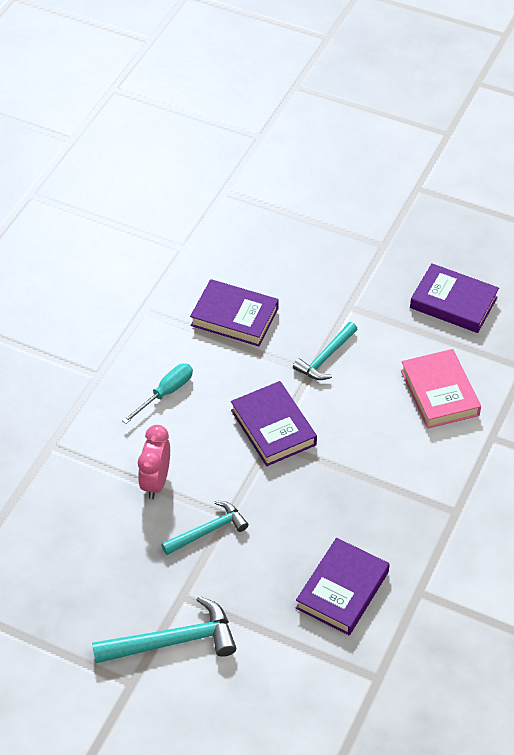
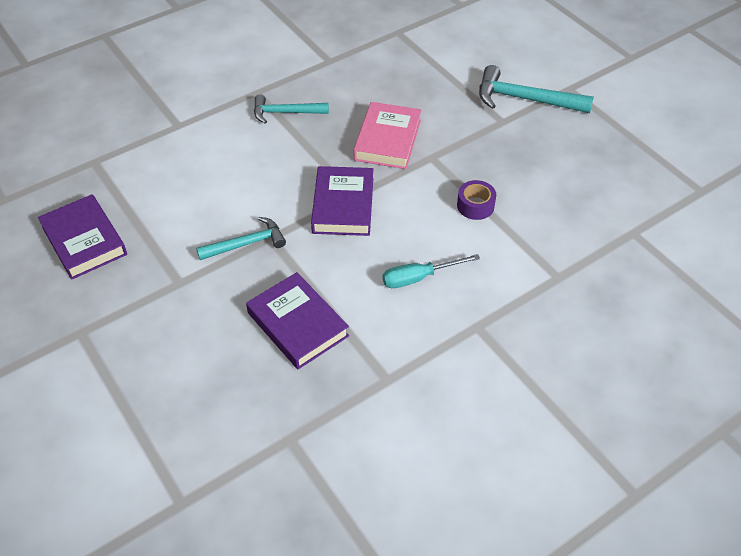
camera: 150 degrees left, 0 degrees up
pink clock [138,425,170,499] -> purple tape [457,180,496,220]
turquoise hammer [161,501,249,555] -> turquoise hammer moved to [254,94,329,124]
purple book [296,538,390,635] -> none
pink book [401,349,481,429] -> pink book moved to [354,102,421,169]

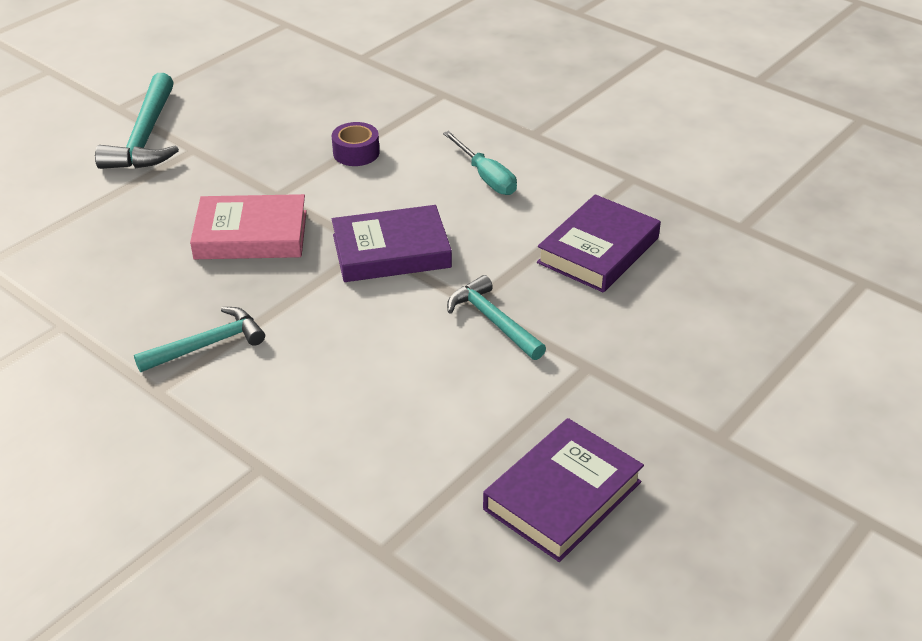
camera: 105 degrees left, 10 degrees down
turquoise hammer [254,94,329,124] -> turquoise hammer turned 105 degrees counterclockwise [134,307,265,372]

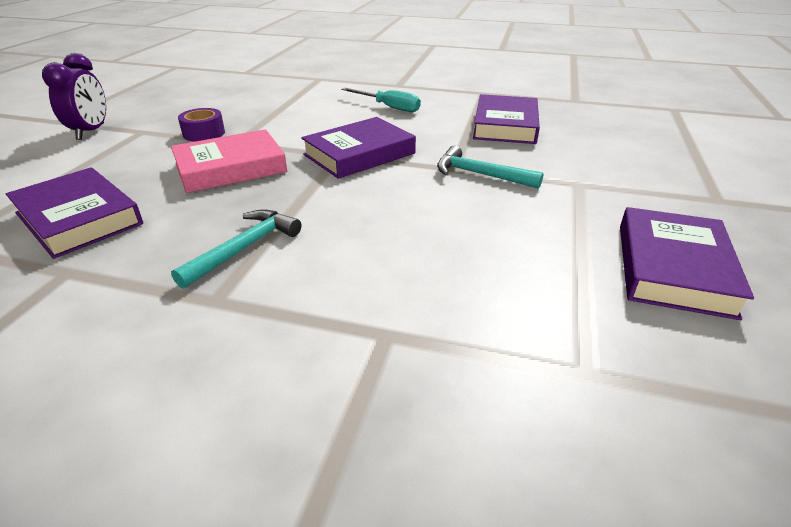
camera: 25 degrees left, 5 degrees down
turquoise hammer [95,73,179,169] -> purple clock [42,53,106,140]
purple tape [332,122,379,166] -> purple tape moved to [178,108,225,142]
none -> purple book [6,167,143,259]

